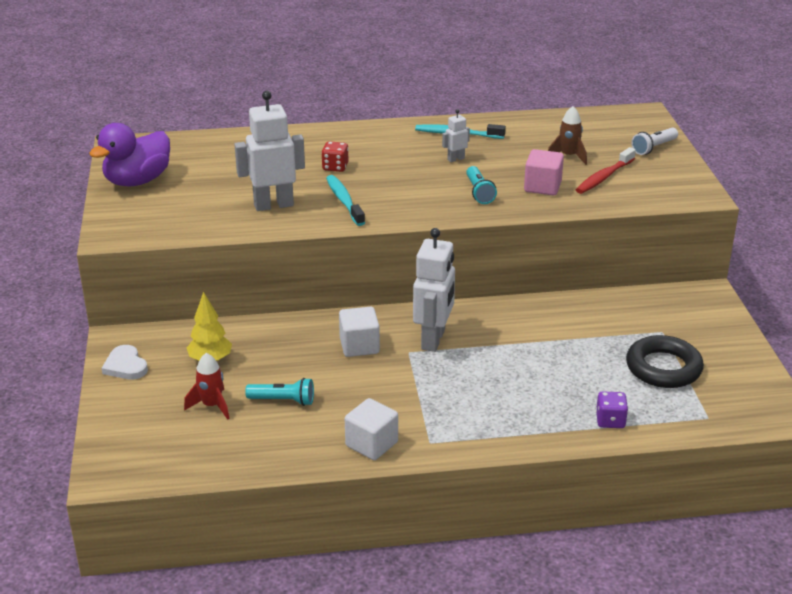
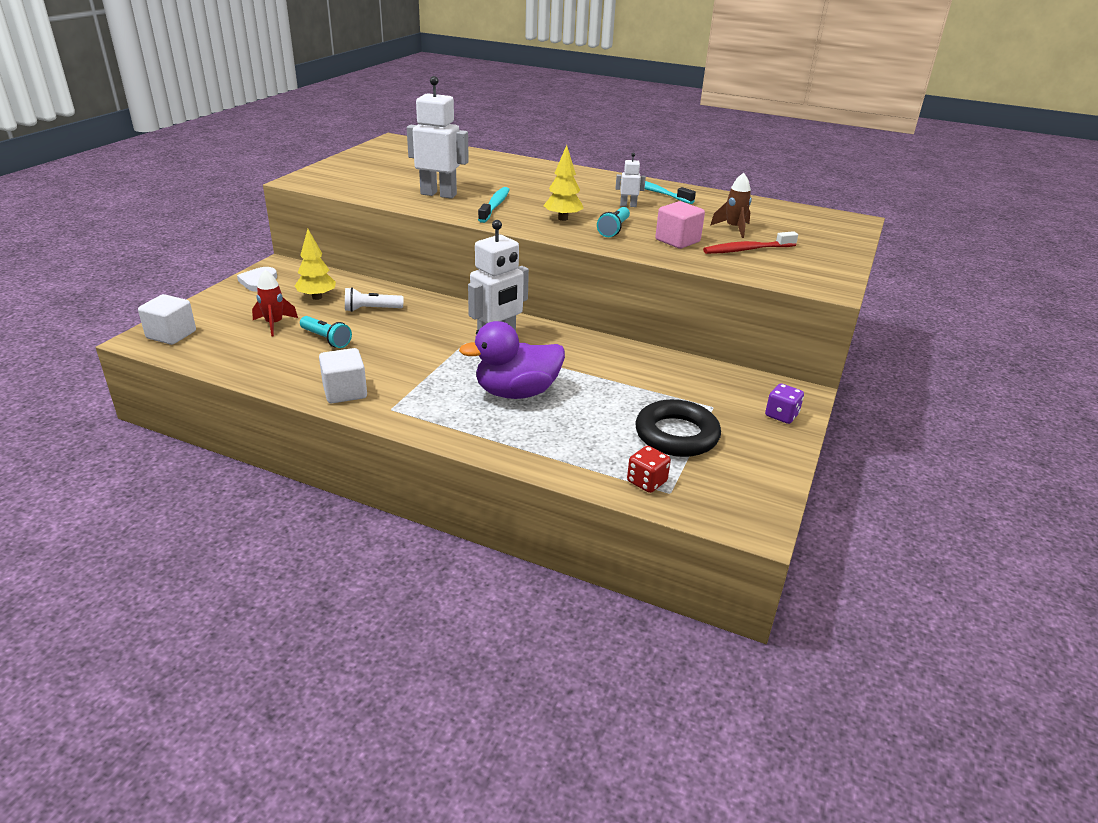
camera: 30 degrees right, 0 degrees up
purple duck [89,123,170,187] -> purple duck moved to [459,321,565,399]
red dice [321,141,348,172] -> red dice moved to [627,446,671,493]
white cube [339,307,380,357] -> white cube moved to [138,294,196,345]
purple dice [596,391,628,428] -> purple dice moved to [765,383,804,424]
white flashlight [631,128,678,155] -> white flashlight moved to [345,287,403,312]
none -> yellow tree [543,145,584,221]

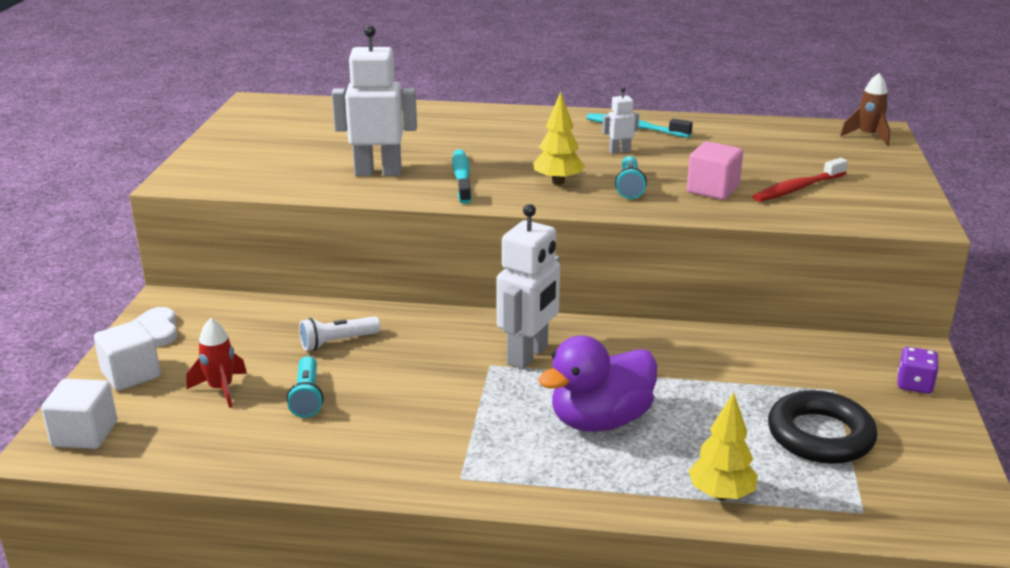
camera: 15 degrees left, 5 degrees down
yellow tree [295,229,336,300] -> yellow tree moved to [688,392,758,500]
turquoise flashlight [300,316,352,348] -> turquoise flashlight turned 60 degrees clockwise [287,356,324,418]
white cube [319,348,367,403] -> white cube moved to [94,320,161,391]
red dice [627,446,671,493] -> none
brown rocket [710,173,752,238] -> brown rocket moved to [840,73,890,146]

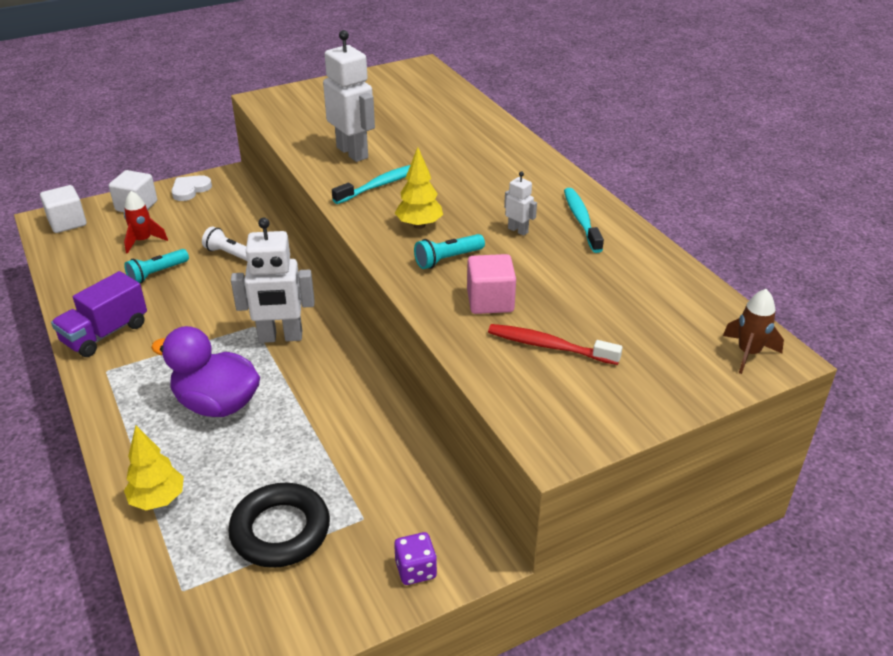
camera: 55 degrees right, 10 degrees up
none -> purple truck [51,271,147,357]

